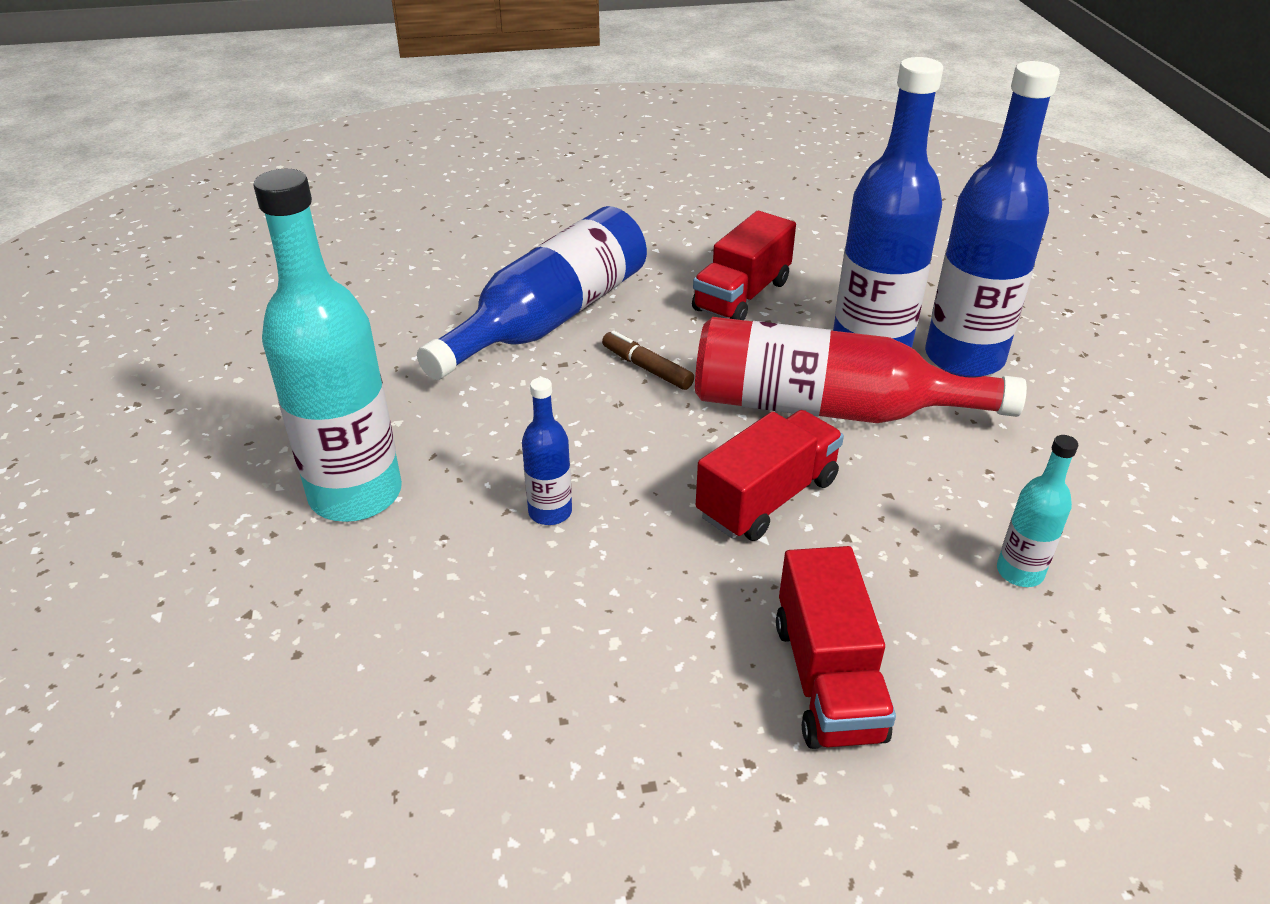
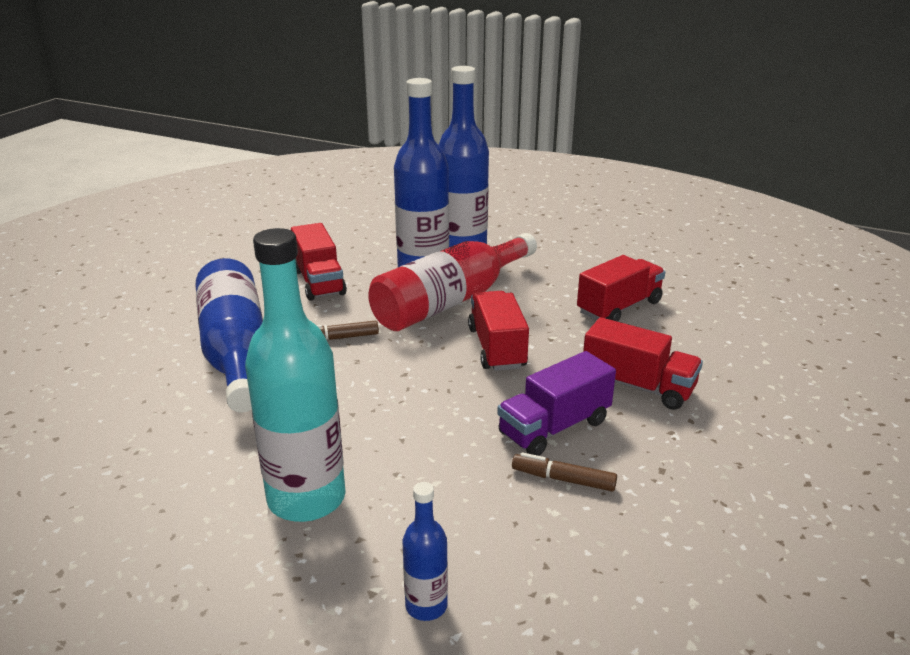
camera: 55 degrees left, 10 degrees down
blue bottle [522,377,572,525] -> blue bottle moved to [403,482,448,621]
turquoise bottle [997,435,1078,587] -> red truck [577,255,665,322]
none -> purple truck [497,351,616,456]
none -> brown marker [512,452,617,491]

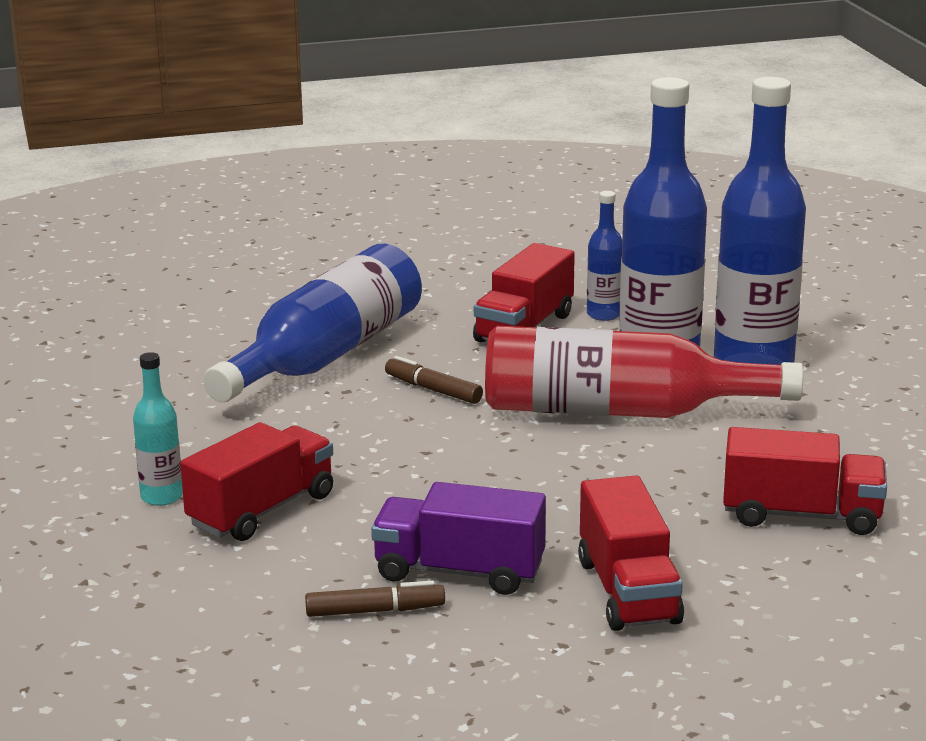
camera: 50 degrees right, 5 degrees down
turquoise bottle [245,228,346,522] -> turquoise bottle [133,352,183,506], size x0.47
blue bottle [403,482,448,621] -> blue bottle moved to [587,191,622,321]
red truck [468,291,529,371] -> red truck moved to [180,422,333,541]
brown marker [512,452,617,491] -> brown marker turned 105 degrees clockwise [305,580,445,617]

